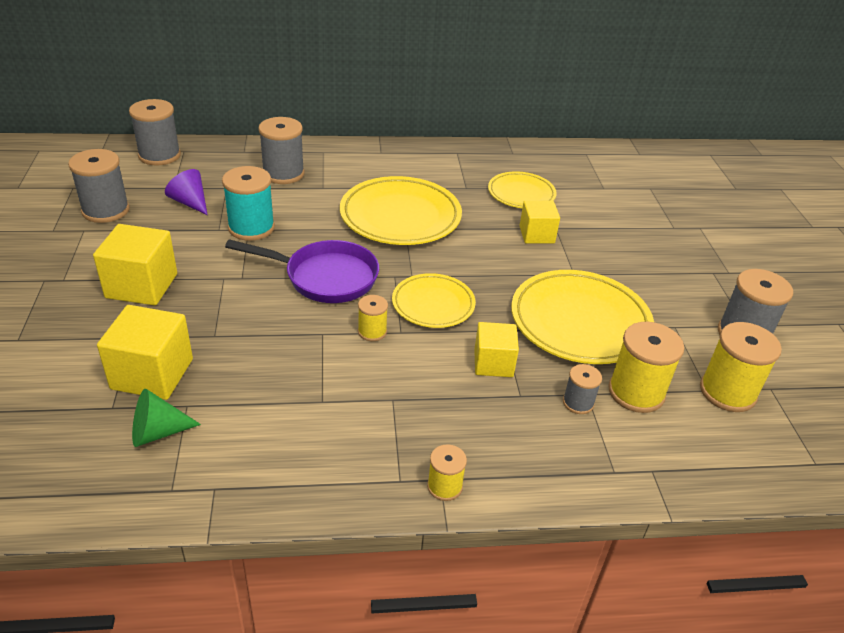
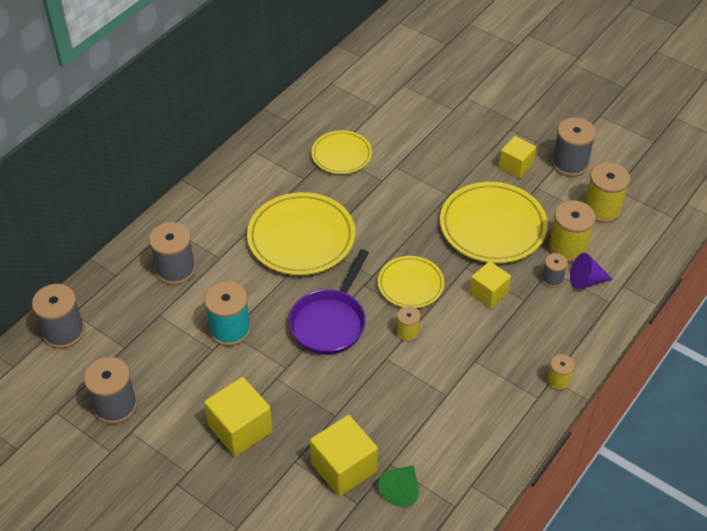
camera: 45 degrees left, 10 degrees up
purple cone [165,169,208,215] -> purple cone moved to [570,253,613,289]
purple pan [225,239,379,303] -> purple pan turned 150 degrees clockwise [289,249,369,355]
yellow cube [519,201,560,243] -> yellow cube moved to [499,136,536,178]

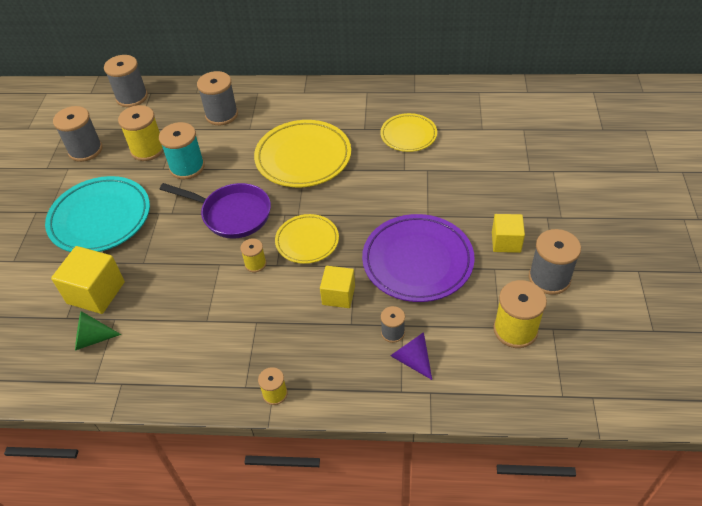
camera: 60 degrees right, 0 degrees up
yellow cube [204,377,273,457] -> turquoise plate [45,176,150,252]
purple pan [289,249,369,355] -> purple pan turned 150 degrees counterclockwise [160,183,271,239]
yellow plate [440,182,548,263] -> purple plate [362,214,475,302]
yellow spool [548,200,596,263] -> yellow spool moved to [118,105,164,161]

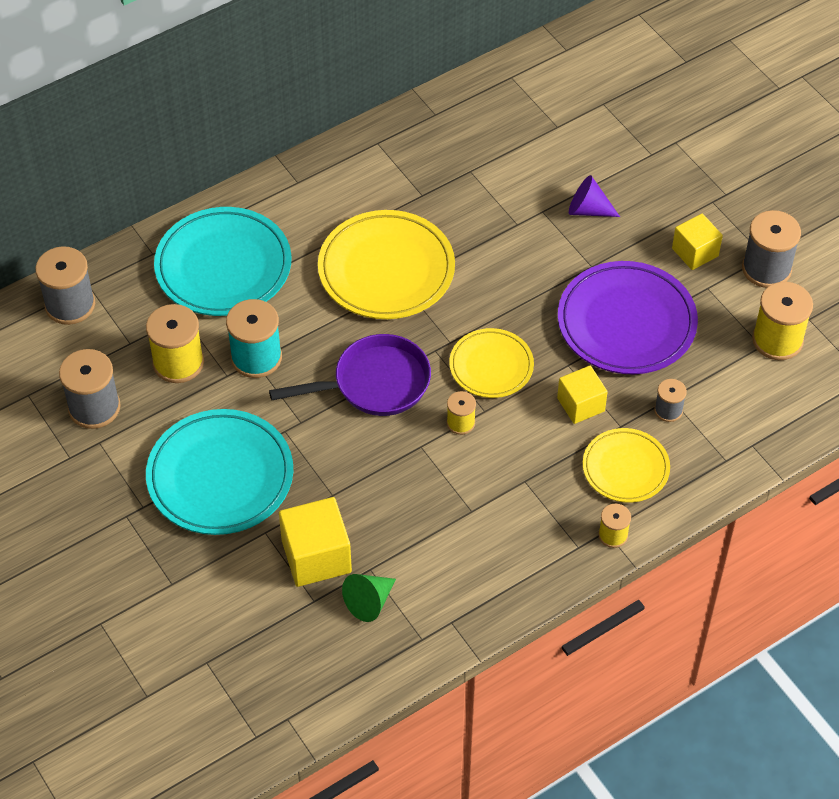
camera: 40 degrees left, 5 degrees up
grey spool [197,71,238,125] -> turquoise plate [154,207,292,316]
yellow plate [380,113,437,152] -> yellow plate moved to [583,428,670,503]
purple cone [390,332,432,380] -> purple cone moved to [569,175,620,217]

